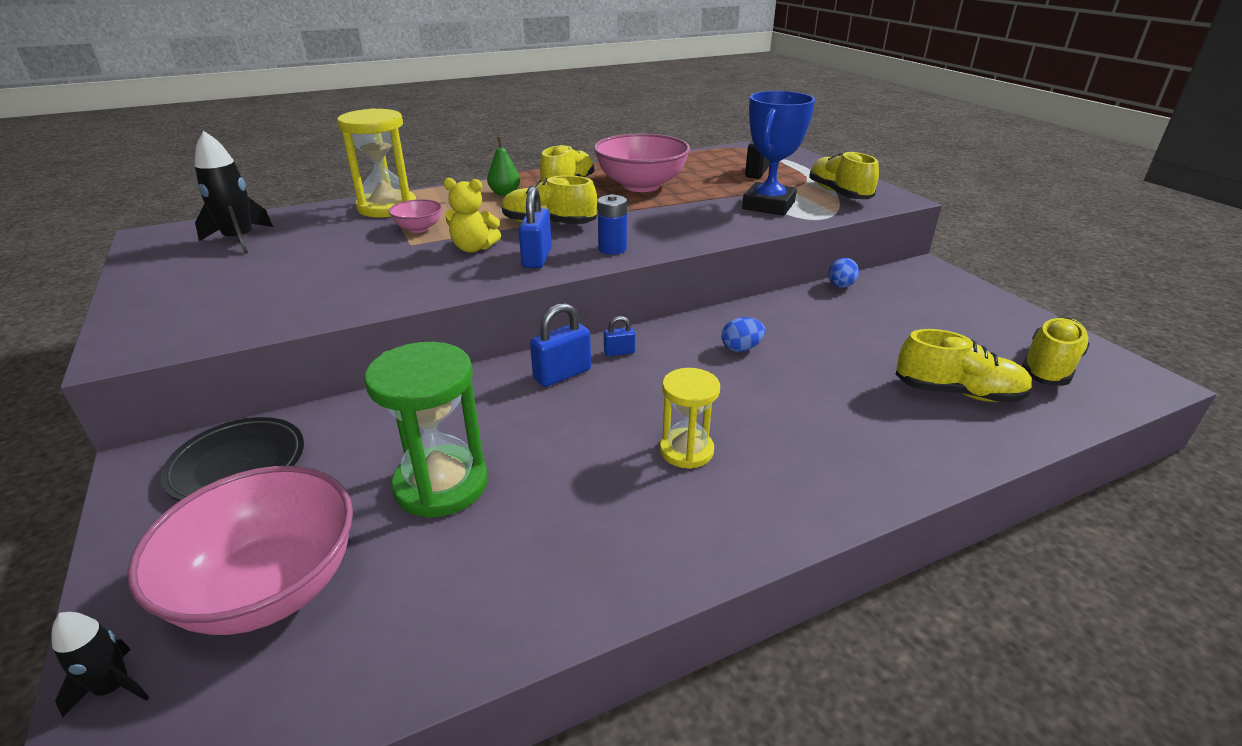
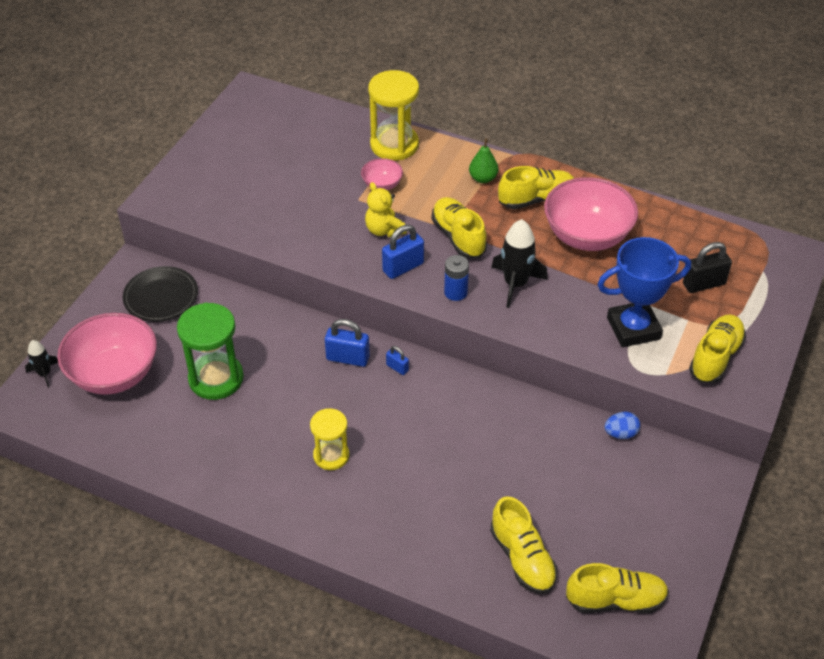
camera: 50 degrees right, 15 degrees up
black rocket [195,131,273,254] -> black rocket moved to [491,219,548,308]
blue egg [722,317,765,352] -> none

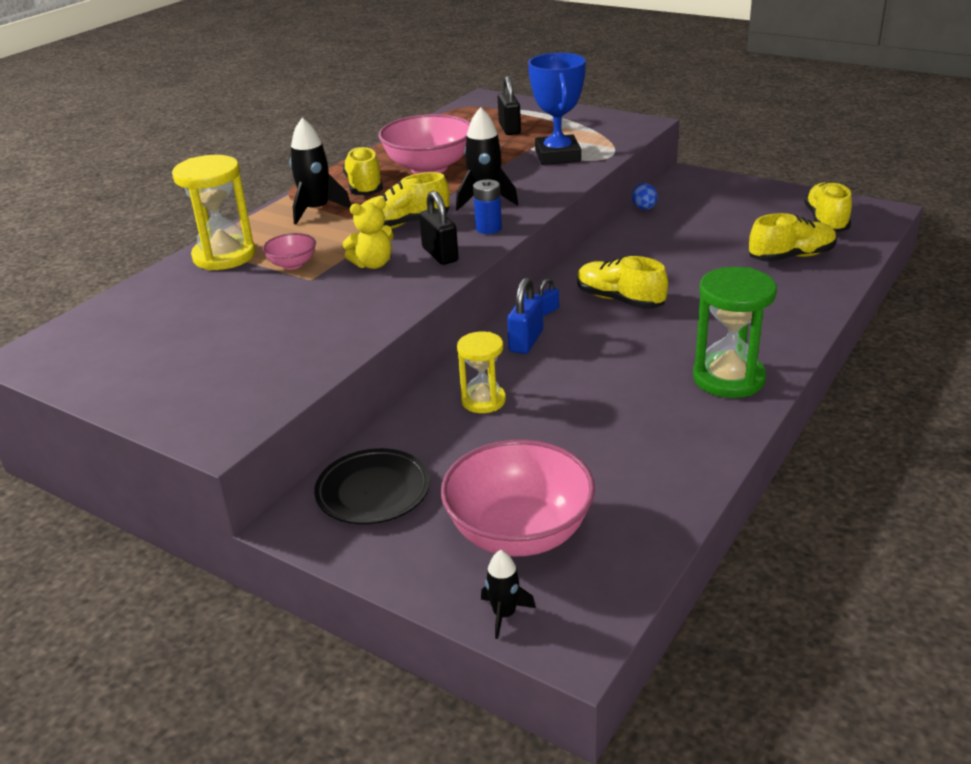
camera: 80 degrees left, 15 degrees down
green hourglass [177,303,244,400] -> green hourglass moved to [693,267,777,398]
yellow hourglass [310,408,349,470] -> yellow hourglass moved to [457,332,506,413]
blue padlock [382,225,424,279] -> black padlock [419,191,459,265]
green pear [469,138,499,183] -> black rocket [290,117,351,224]
yellow shoe [689,314,746,383] -> yellow shoe moved to [577,256,668,309]

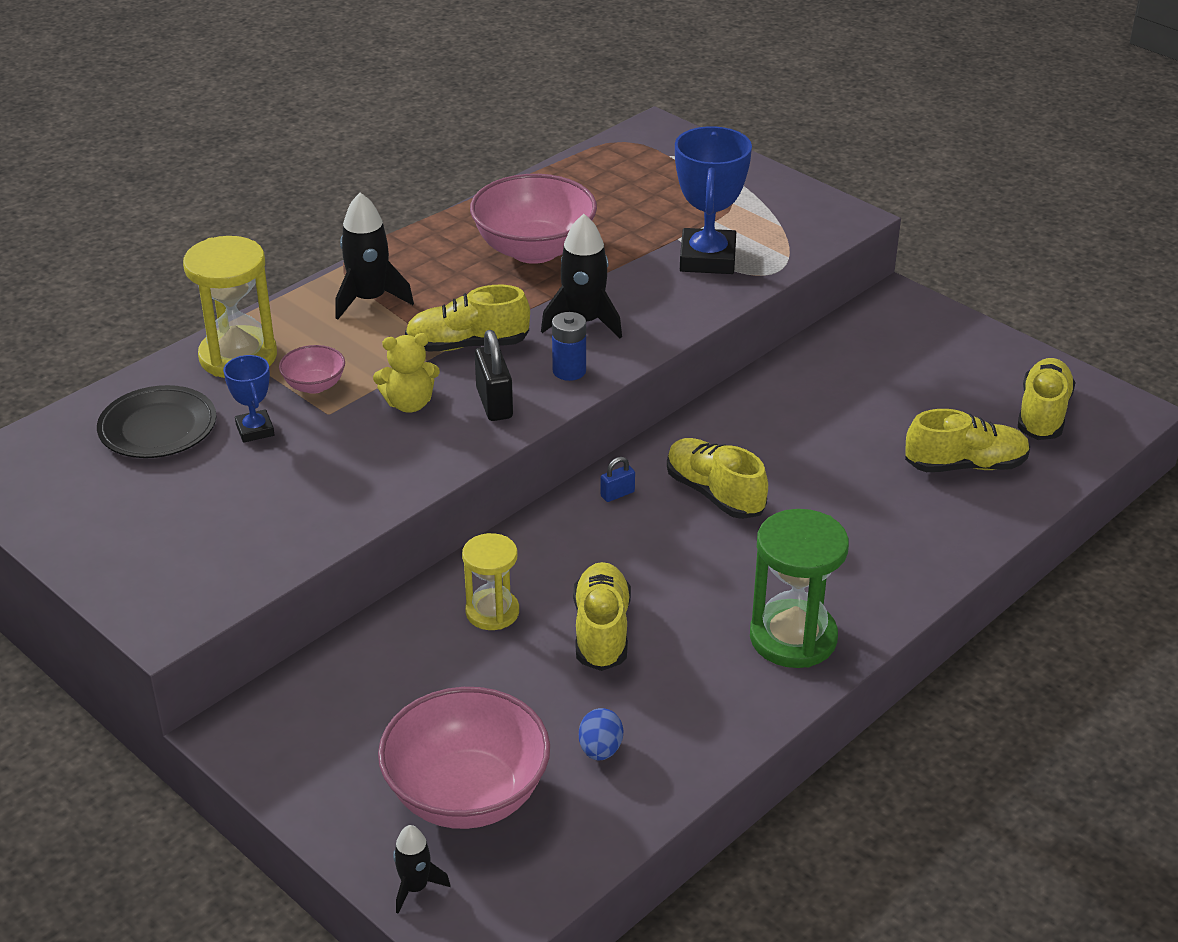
camera: 10 degrees right, 5 degrees up
black plate [314,448,430,524] -> black plate moved to [97,385,216,458]
yellow shoe [343,146,383,196] -> yellow shoe moved to [573,562,631,671]
black padlock [498,76,521,135] -> none
blue padlock [507,277,543,354] -> none
blue egg [632,183,658,210] -> blue egg moved to [579,708,623,760]
none -> blue trophy [223,355,275,443]

